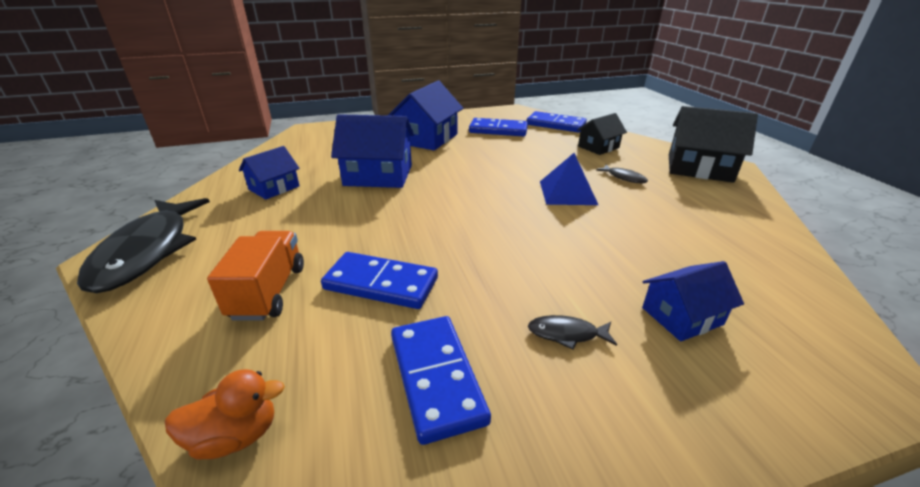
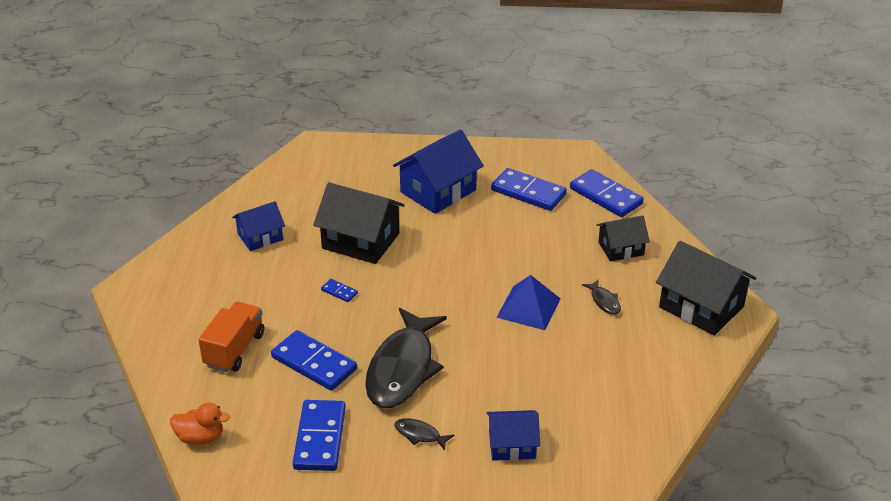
camera: 20 degrees right, 5 degrees up
black fish [77,198,210,293] -> black fish moved to [365,308,447,408]
blue house [331,114,414,188] -> black house [313,182,405,264]
none -> blue domino [321,279,358,302]

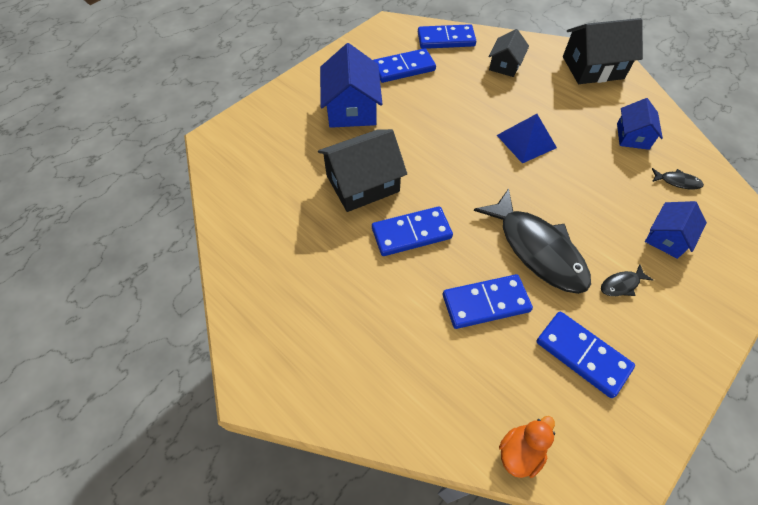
camera: 50 degrees left, 20 degrees up
orange truck [198,302,264,372] -> none
blue house [232,201,285,251] -> blue house moved to [617,98,663,150]
blue domino [321,279,358,302] -> blue domino [372,206,453,256], size x2.21
black fish [582,279,621,315] -> black fish moved to [652,168,704,190]

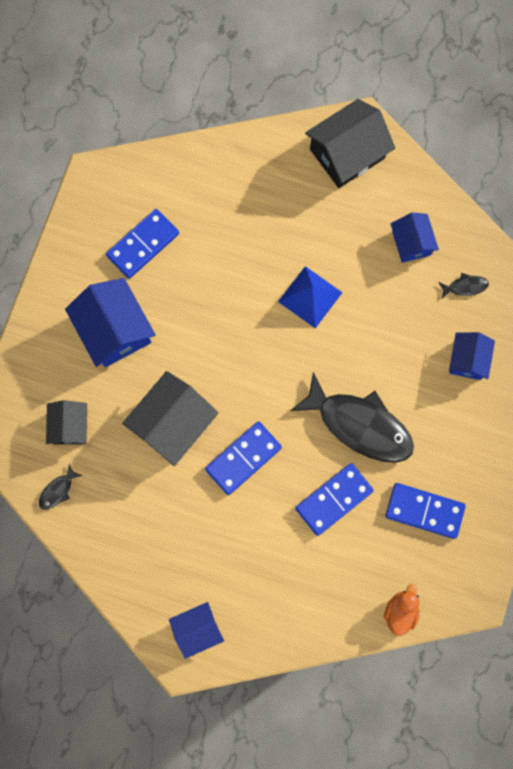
camera: 25 degrees left, 20 degrees up
blue domino [418,24,476,49] -> none
black house [489,29,529,77] -> black house moved to [46,400,87,445]
black fish [601,264,653,296] -> black fish moved to [39,464,83,510]
none -> blue house [169,602,224,659]

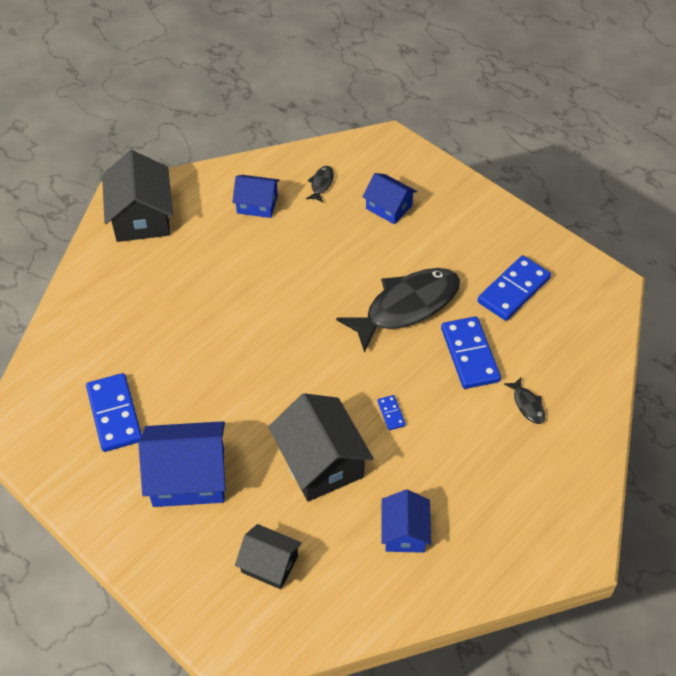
camera: 65 degrees left, 25 degrees down
black fish [39,464,83,510] -> black fish moved to [504,377,545,424]
blue house [169,602,224,659] -> blue house moved to [382,490,431,553]
blue domino [205,421,282,495] -> blue domino [377,395,406,430], size x0.45
blue pyramid [278,266,343,328] -> none
orange duck [384,584,420,636] -> none

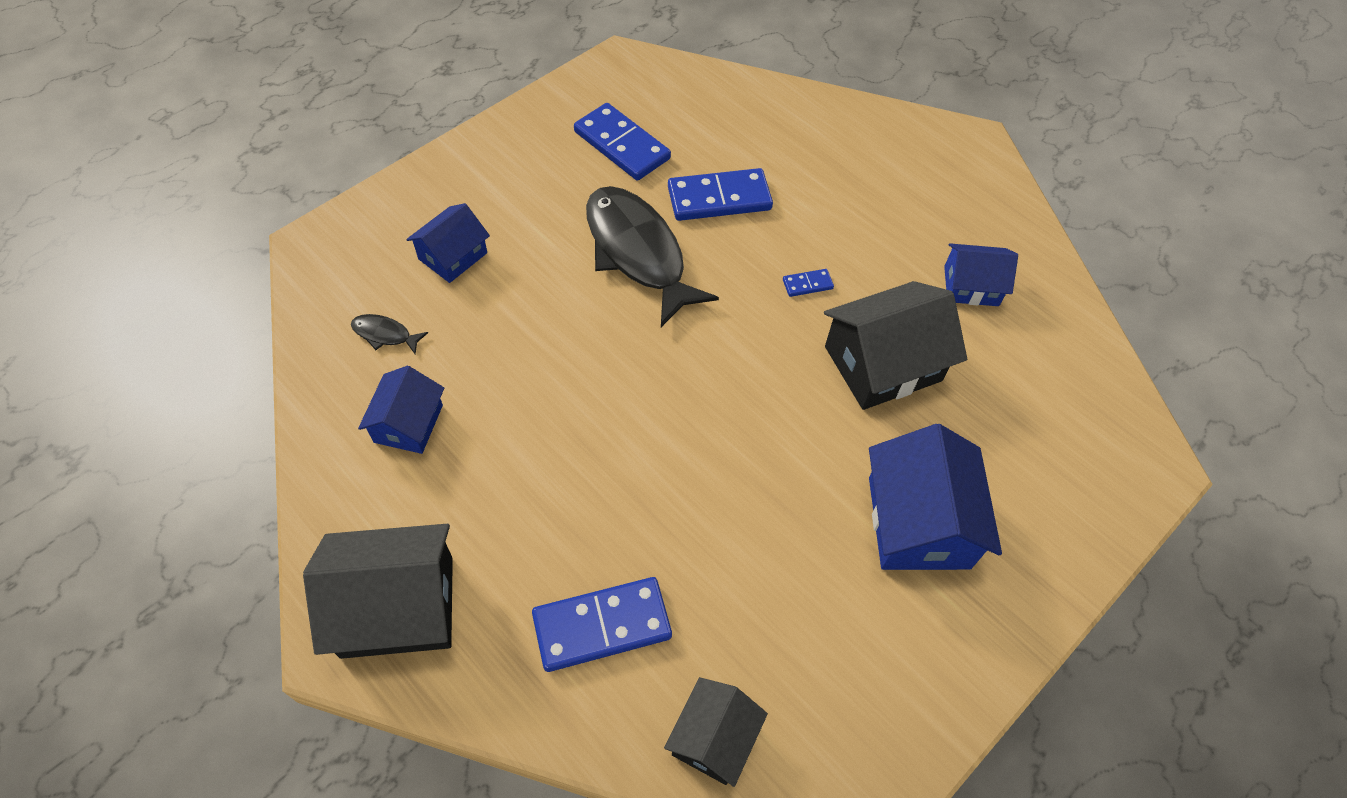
camera: 90 degrees left, 5 degrees up
blue domino [86,373,142,452] -> blue domino moved to [532,577,672,672]
black house [235,524,302,589] -> black house moved to [664,677,768,787]
black fish [504,377,545,424] -> none

